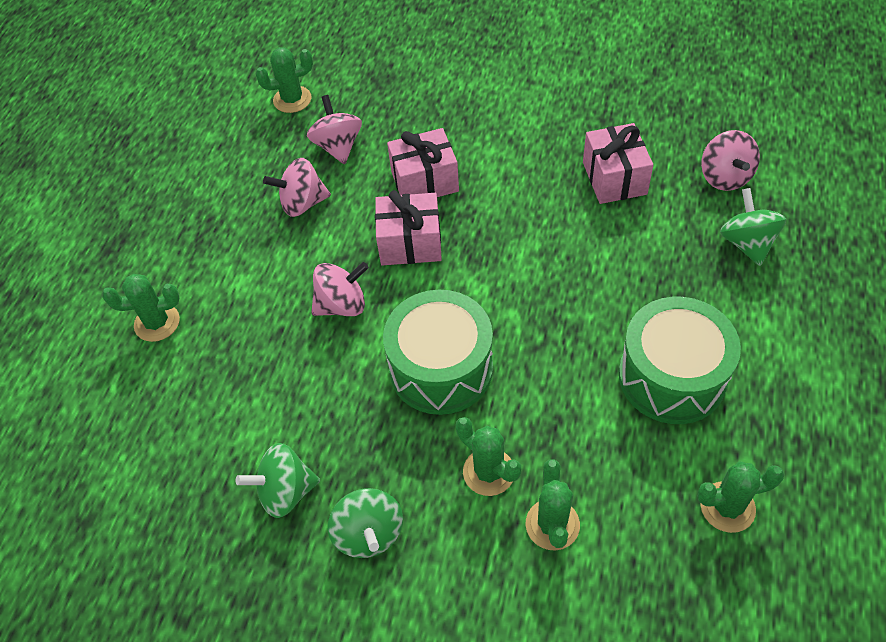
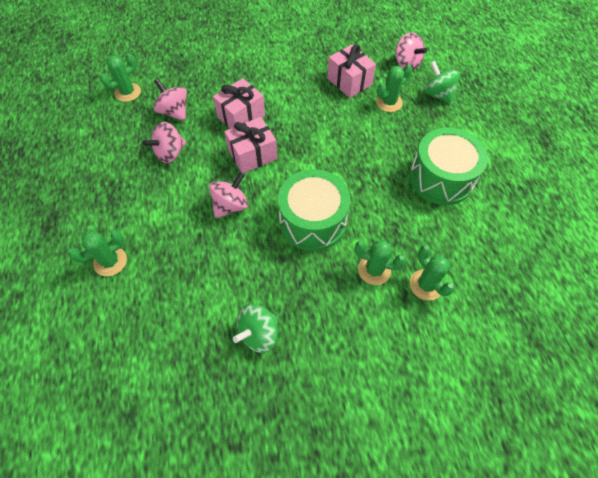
camera: 30 degrees left, 5 degrees up
green spinning top [328,488,403,558] -> none
green cactus [697,461,785,533] -> green cactus moved to [376,65,412,112]

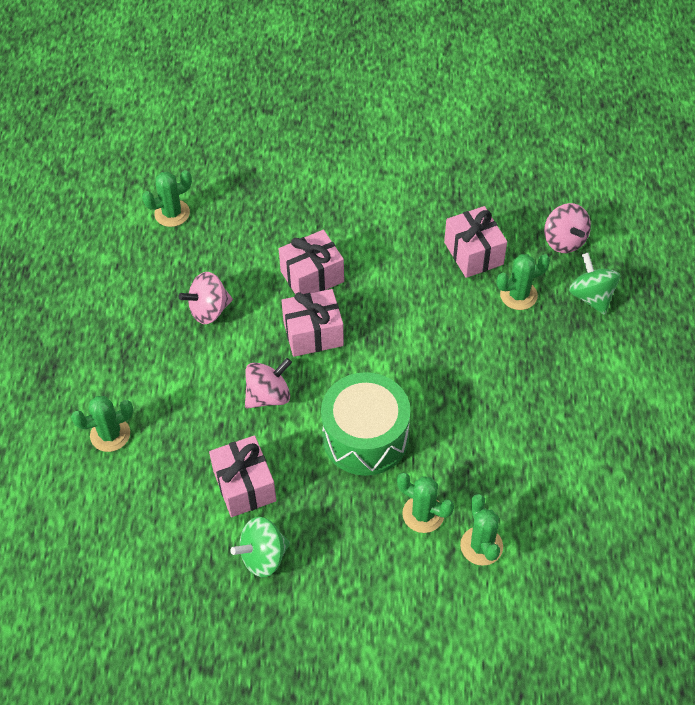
camera: 15 degrees right, 5 degrees down
pink spinning top [153,79,187,121] -> none
green drum [409,128,488,205] -> none
none -> pink gift [209,435,277,517]

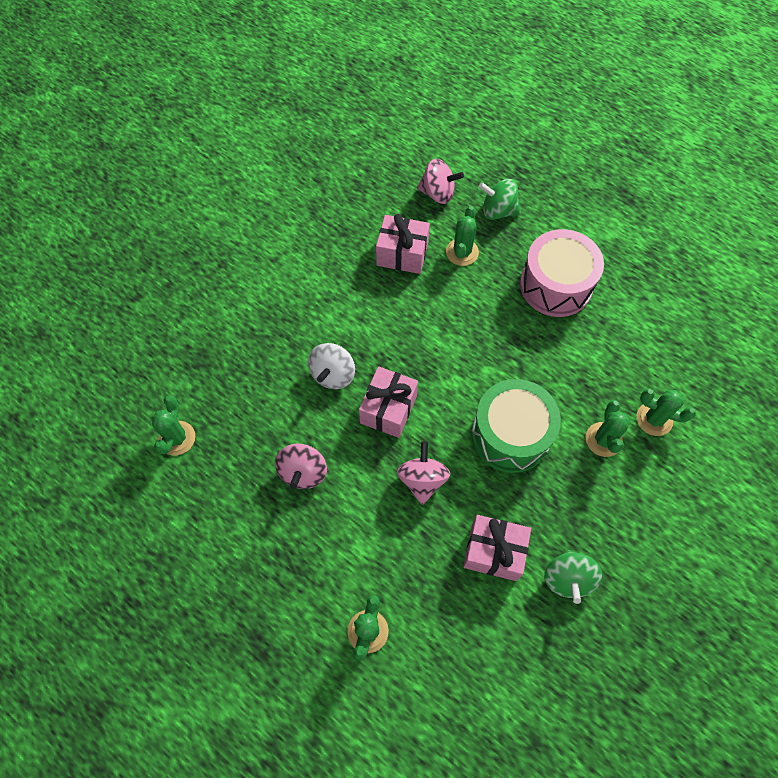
camera: 55 degrees left, 10 degrees up
pink gift [279,230,344,295] -> white spinning top [308,343,355,389]
green cactus [397,473,454,533] -> green cactus turned 60 degrees counterclockwise [585,400,630,457]
none -> pink drum [520,229,604,317]

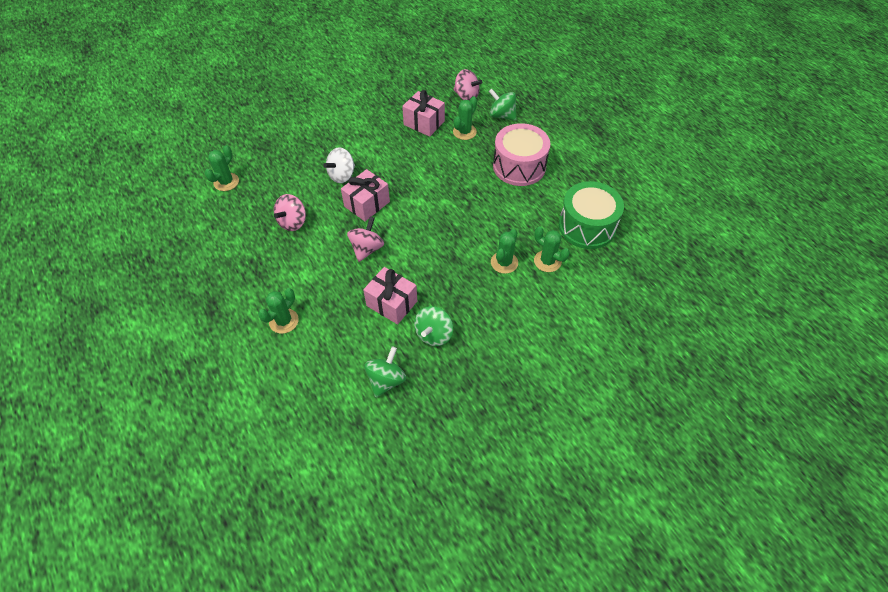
camera: 20 degrees right, 10 degrees down
green drum [471,379,561,473] -> green drum moved to [559,181,624,249]
none -> green spinning top [364,346,406,398]

